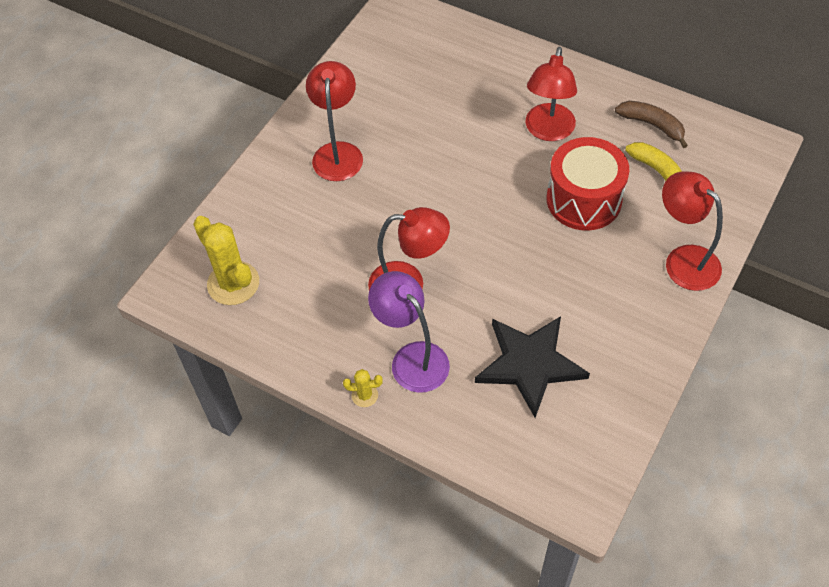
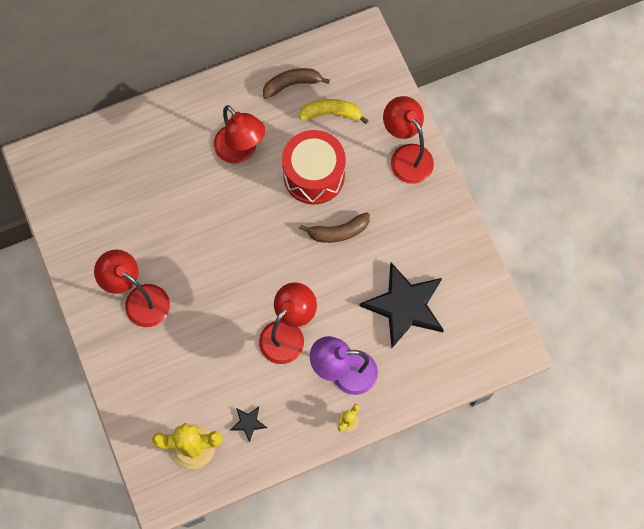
camera: 55 degrees left, 15 degrees up
red lamp [662,171,723,291] -> red lamp turned 60 degrees clockwise [383,96,434,184]
none -> black star [230,407,267,443]
none -> brown banana [299,213,370,243]

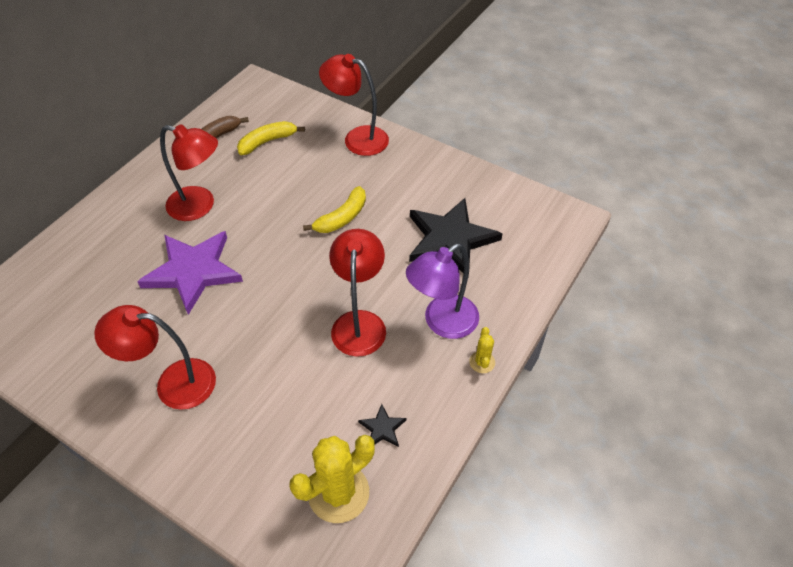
camera: 35 degrees left, 20 degrees down
red drum [282,130,346,205] -> none
brown banana [299,213,370,243] -> yellow banana [303,186,366,233]
none -> purple star [137,231,243,315]

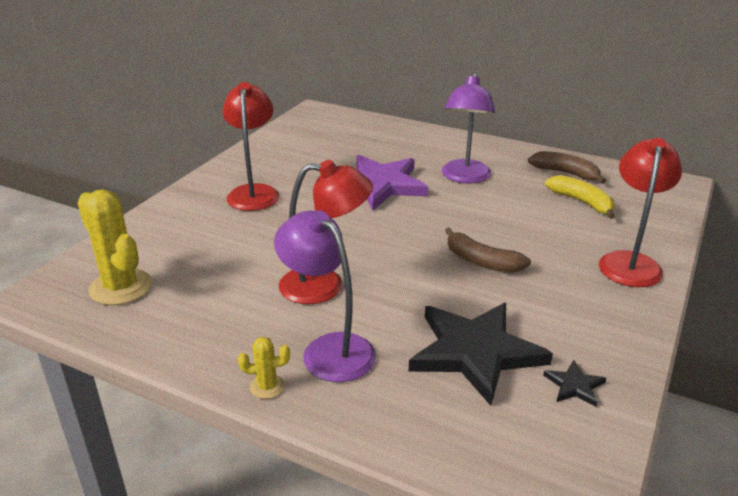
camera: 85 degrees right, 20 degrees down
red lamp [160,124,218,221] -> purple lamp [442,72,495,184]
yellow banana [303,186,366,233] -> brown banana [445,227,531,273]
black star [358,404,407,447] -> black star moved to [543,360,606,407]

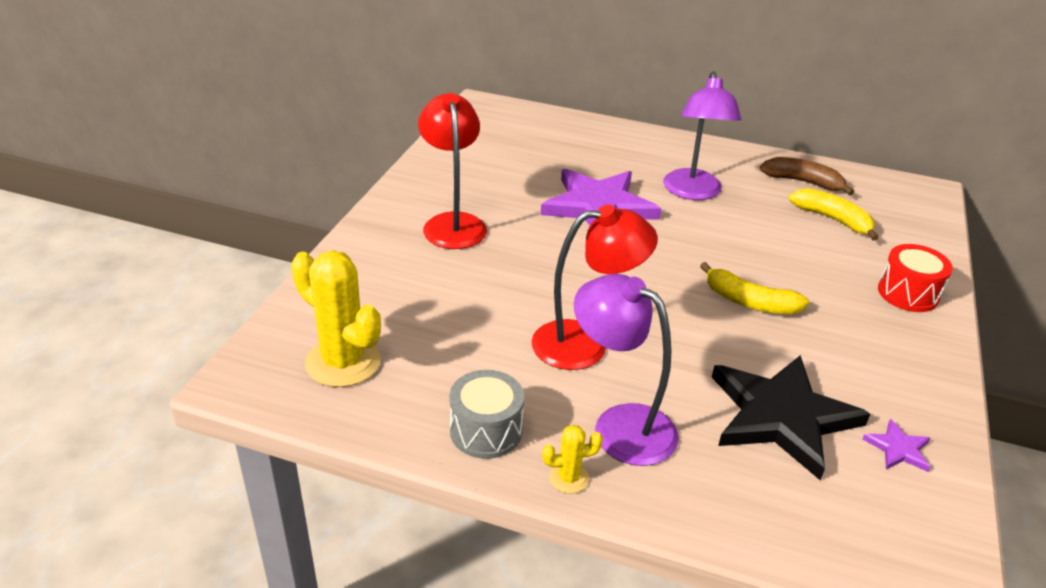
camera: 10 degrees left, 5 degrees up
brown banana [445,227,531,273] -> yellow banana [700,262,809,314]
black star [543,360,606,407] -> purple star [862,419,931,472]
red lamp [599,138,682,287] -> red drum [878,244,953,312]
none -> grey drum [449,370,524,459]

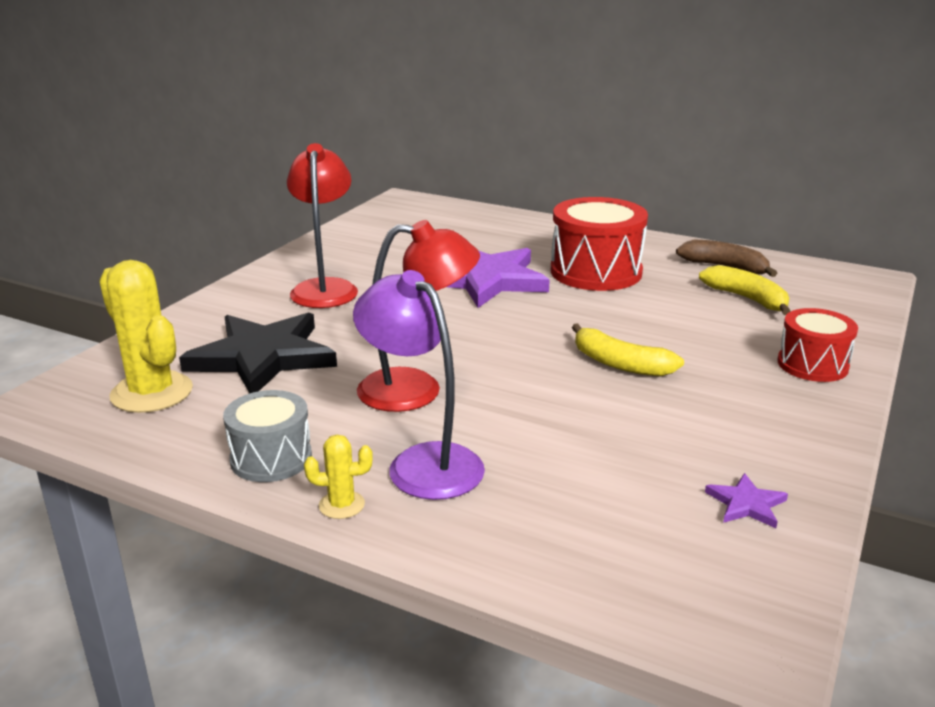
camera: 10 degrees right, 10 degrees down
purple lamp [663,71,741,200] -> red drum [551,197,648,291]
black star [712,355,870,481] -> black star moved to [179,313,337,393]

